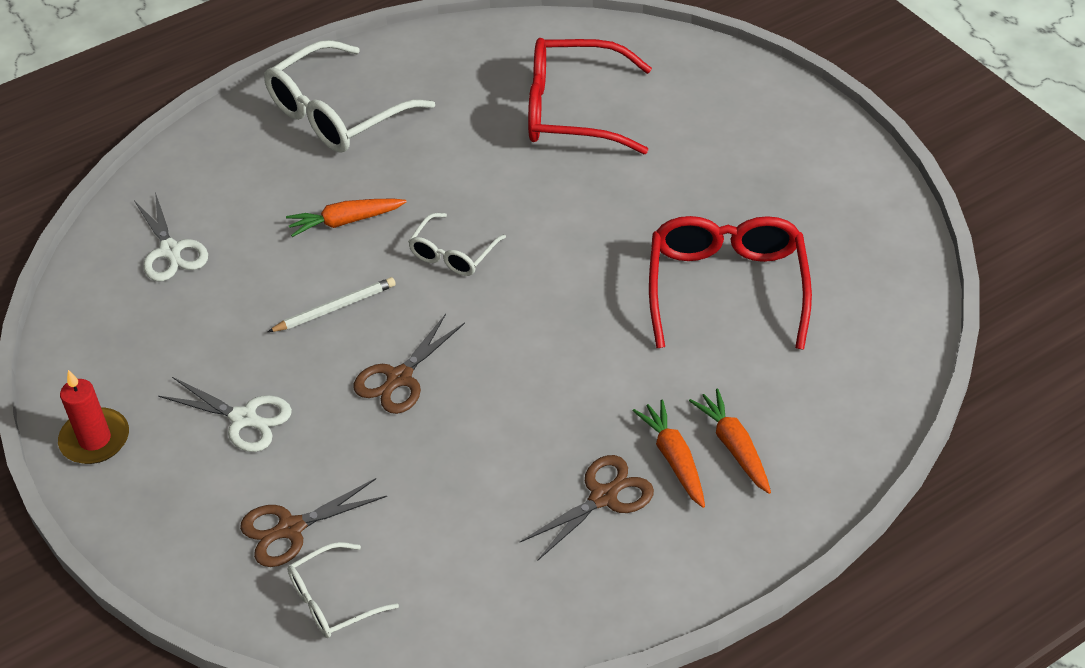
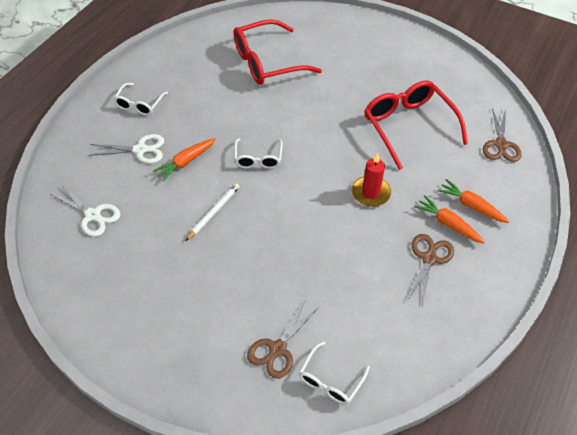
camera: 30 degrees left, 5 degrees up
red candle [58,370,129,464] -> red candle moved to [352,153,391,207]
white scissors [158,377,292,452] -> white scissors moved to [89,134,164,163]
white glasses [264,40,435,153] -> white glasses [113,83,168,115], size x0.53
brown scissors [353,314,465,414] -> brown scissors moved to [483,108,521,162]

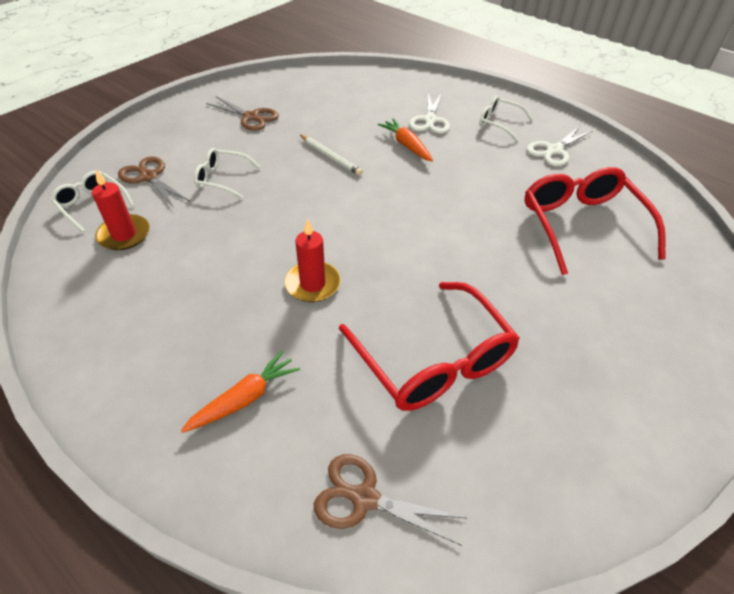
camera: 100 degrees right, 5 degrees down
white scissors [51,185,120,237] -> white scissors moved to [527,127,593,166]
white glasses [234,138,283,169] -> white glasses moved to [194,148,260,199]
red glasses [364,81,468,170] -> red glasses turned 75 degrees clockwise [339,282,520,411]
brown scissors [407,234,454,307] -> brown scissors moved to [206,97,279,131]
orange carrot [414,195,485,244] -> none
none -> red candle [92,169,150,250]

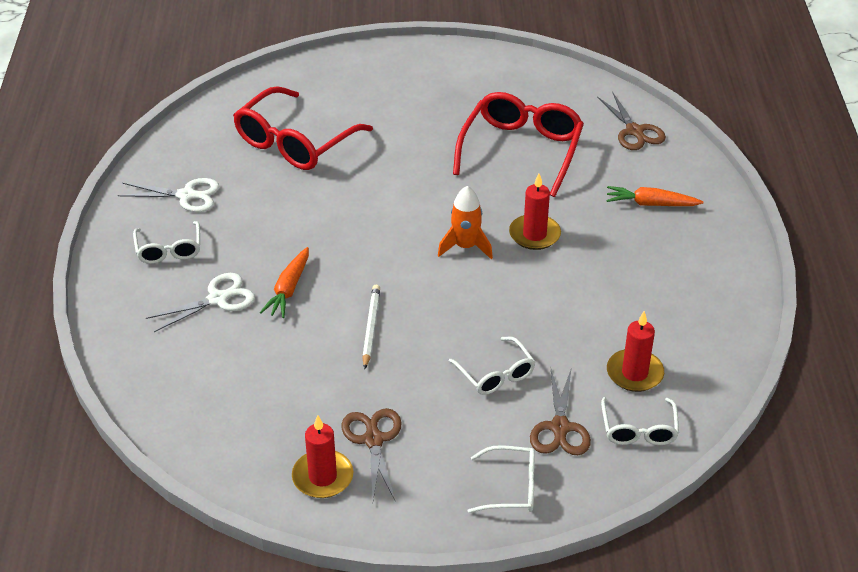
camera: 130 degrees left, 5 degrees down
none -> red candle [292,415,353,498]
none -> orange rocket [438,186,493,259]
none -> white glasses [468,445,535,513]

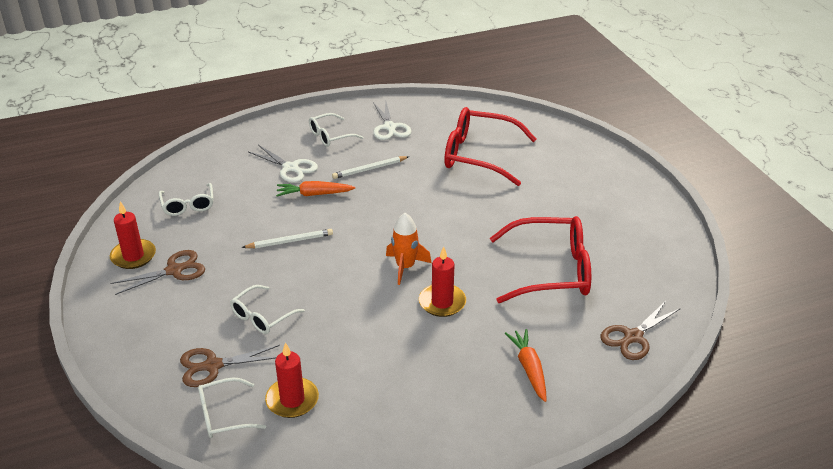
camera: 70 degrees right, 5 degrees down
white glasses [468,445,535,513] -> white glasses moved to [159,183,214,216]
none -> white pencil [332,156,409,179]

